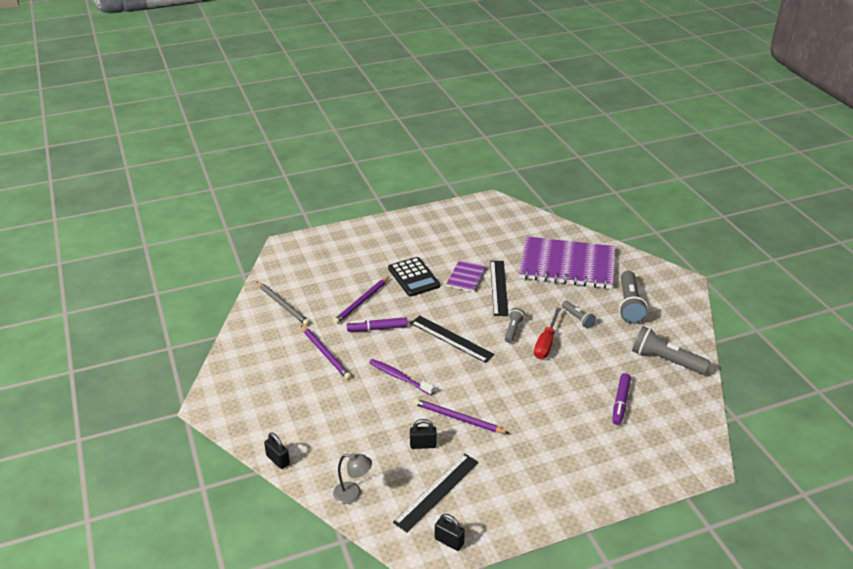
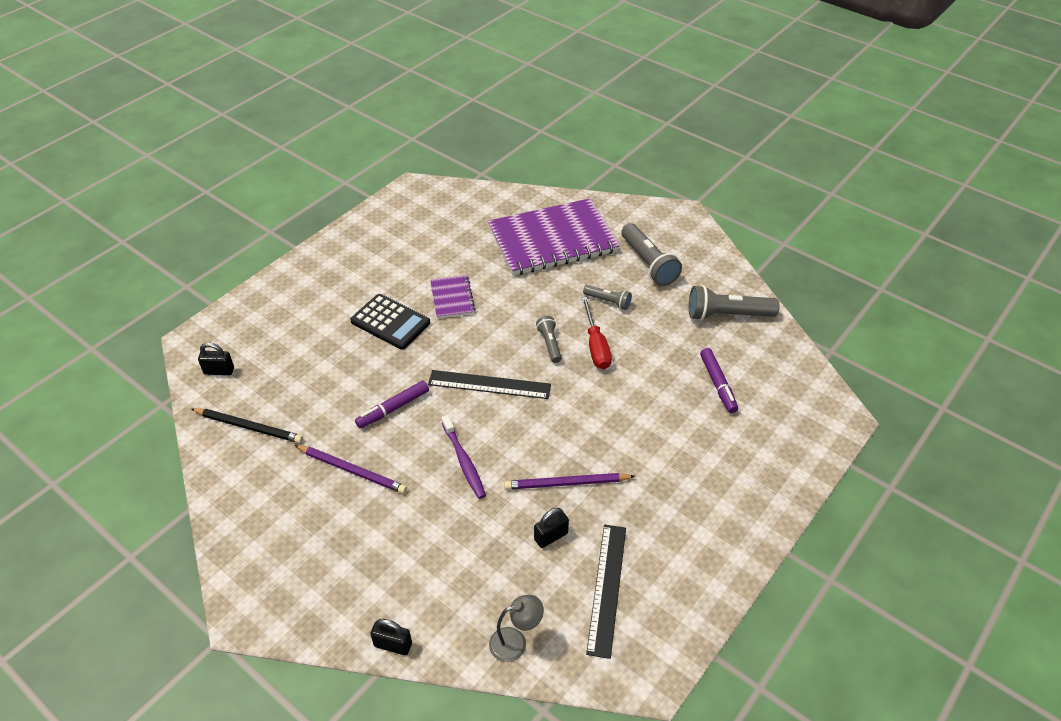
camera: 30 degrees left, 10 degrees up
grey pencil [256,281,310,326] -> black pencil [191,408,303,443]
purple pencil [333,276,390,324] -> none
purple toothbrush [369,359,434,395] -> purple toothbrush turned 120 degrees counterclockwise [442,415,486,499]
black padlock [435,514,465,551] -> black padlock moved to [198,342,234,375]
black ruler [490,261,509,316] -> none

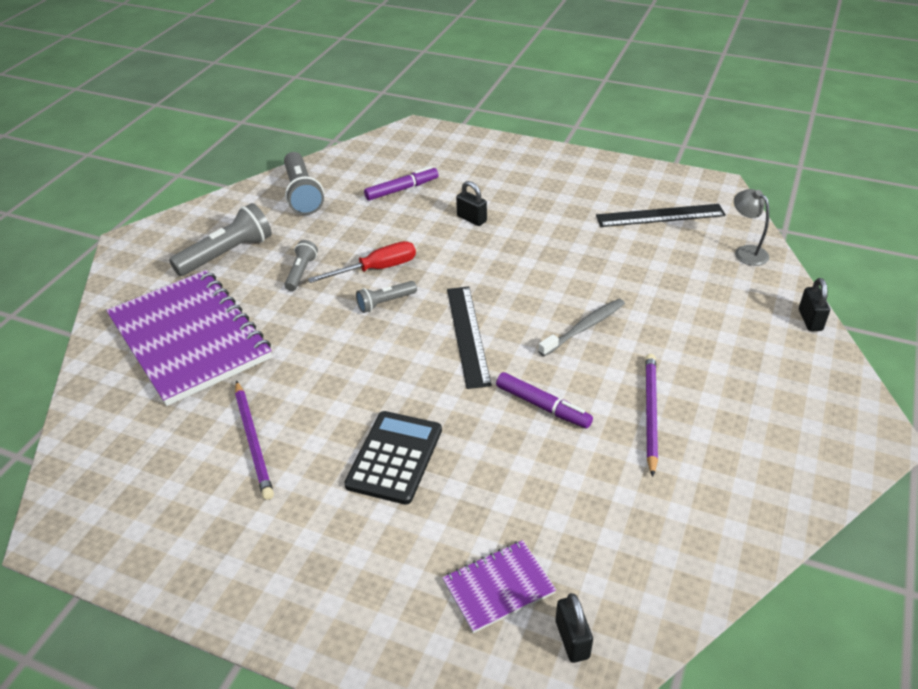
camera: 105 degrees left, 5 degrees down
black pencil [191,408,303,443] -> none
purple notebook [430,275,475,319] -> purple notebook moved to [442,540,556,633]
purple toothbrush [442,415,486,499] -> grey toothbrush [538,299,625,356]
purple pencil [504,473,635,490] -> purple pencil moved to [235,381,274,500]
black padlock [534,508,569,548] -> black padlock moved to [456,181,487,226]

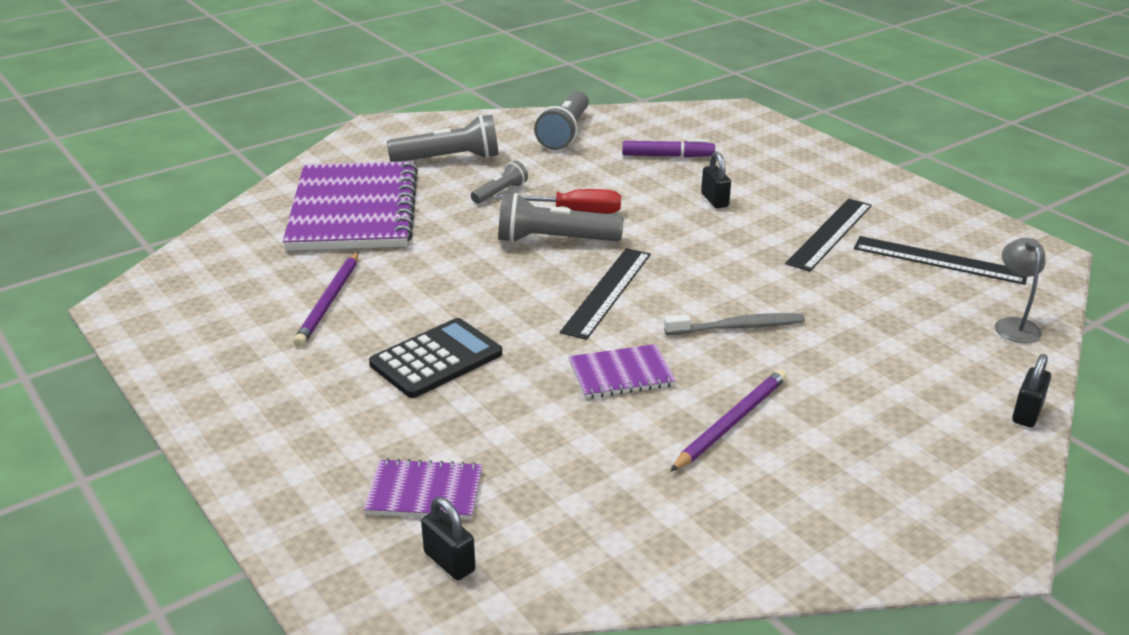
camera: 30 degrees right, 10 degrees down
grey flashlight [356,281,417,313] -> grey flashlight [498,193,623,243], size x1.78
purple marker [496,372,593,429] -> purple notebook [569,344,676,399]
black padlock [556,593,593,663] -> black padlock turned 60 degrees counterclockwise [421,497,476,580]
none -> black ruler [785,199,872,272]

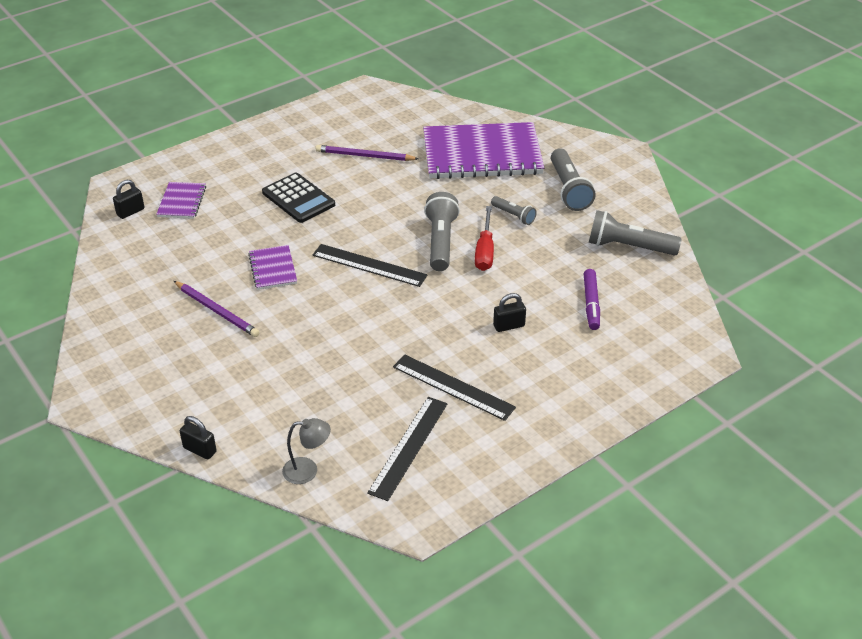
camera: 90 degrees right, 10 degrees up
grey toothbrush [664,313,805,335] -> none

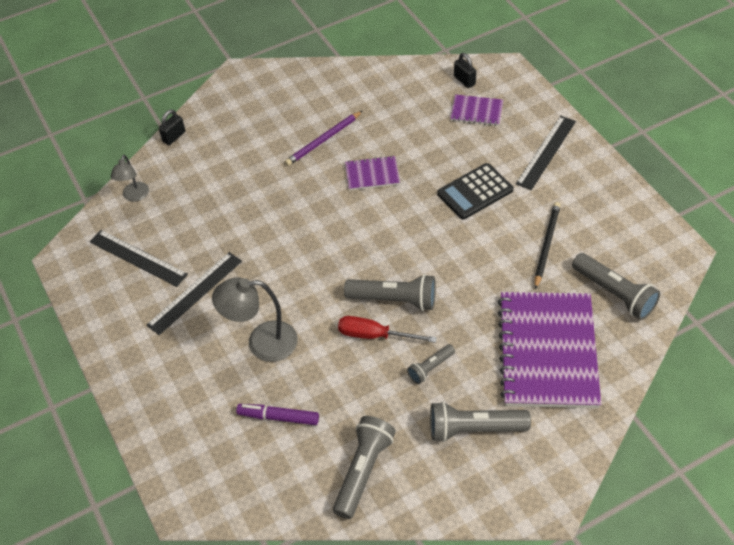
camera: 100 degrees right, 10 degrees up
black ruler [312,244,428,287] -> black ruler moved to [516,116,576,190]
purple pencil [316,145,419,161] -> black pencil [535,202,561,289]
black padlock [493,293,526,332] -> grey lamp [212,277,298,362]
none -> grey flashlight [572,253,660,320]

